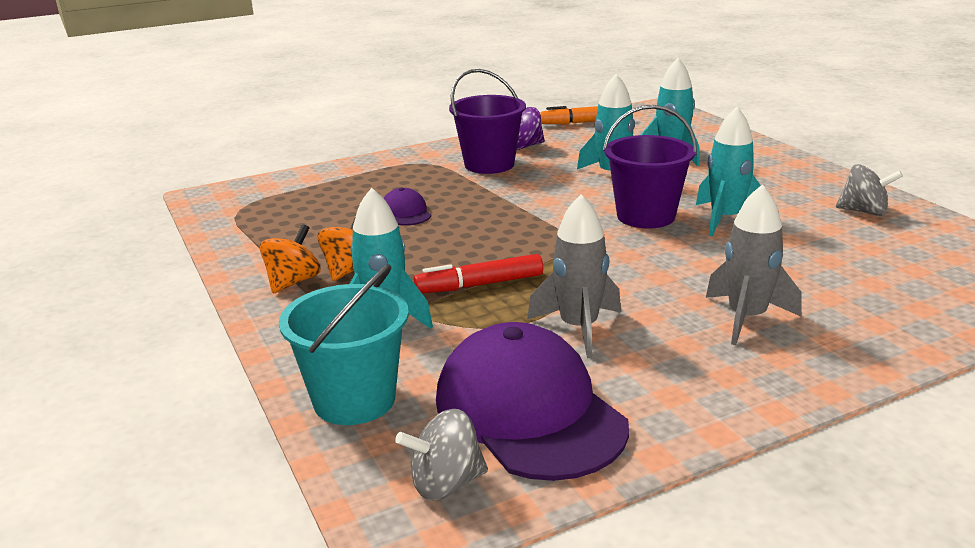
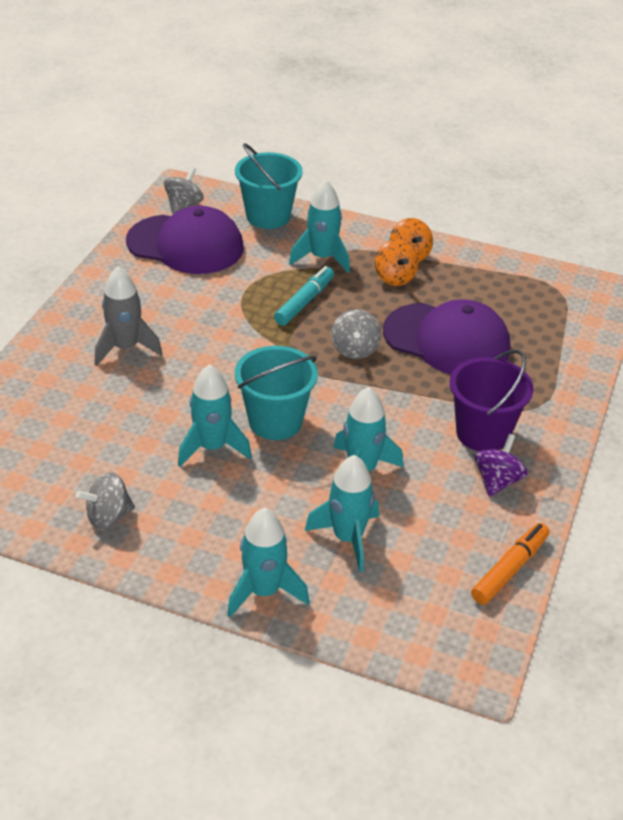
camera: 135 degrees right, 15 degrees up
purple cap [384,187,431,226] -> purple cap [383,299,510,374], size x2.27
red marker [413,254,543,293] -> turquoise marker [274,266,334,326]
grey rocket [527,194,621,358] -> none
purple bucket [603,105,697,229] -> turquoise bucket [235,346,318,440]
none -> turquoise rocket [227,508,309,617]
none -> grey spinning top [331,309,381,359]

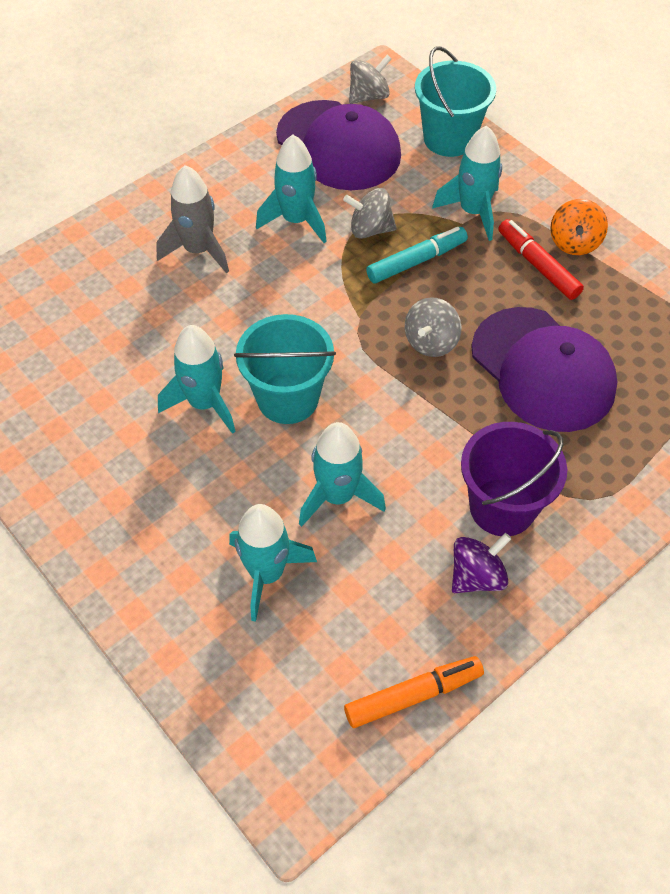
camera: 30 degrees right, 15 degrees up
grey spinning top [76,472,135,529] -> grey spinning top moved to [343,188,397,239]
turquoise rocket [227,508,309,617] -> turquoise rocket moved to [256,135,327,243]
orange spinning top [375,239,418,286] -> red marker [498,219,584,300]

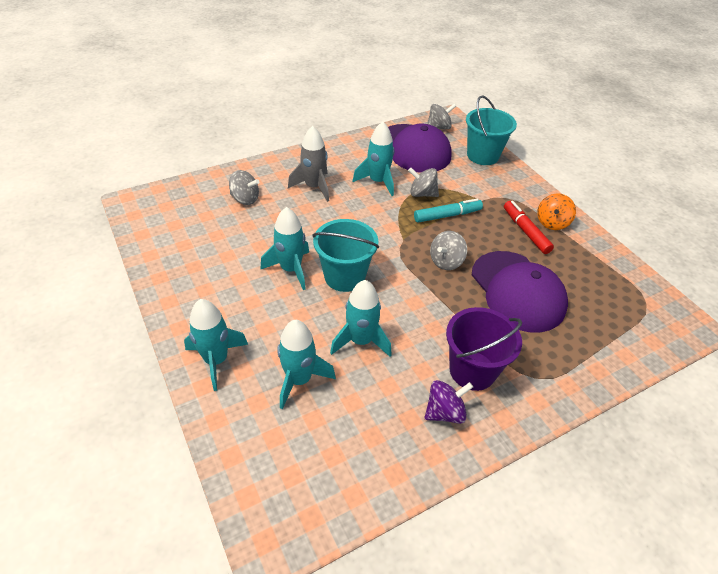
camera: 10 degrees right, 10 degrees down
orange marker [344,656,484,728] -> none
turquoise rocket [432,125,502,241] -> turquoise rocket moved to [184,299,248,391]
none -> grey spinning top [229,170,259,205]

